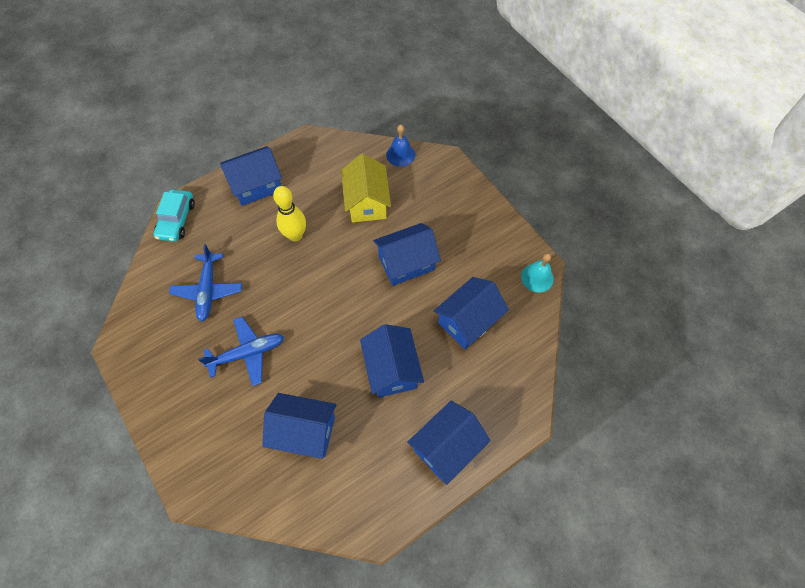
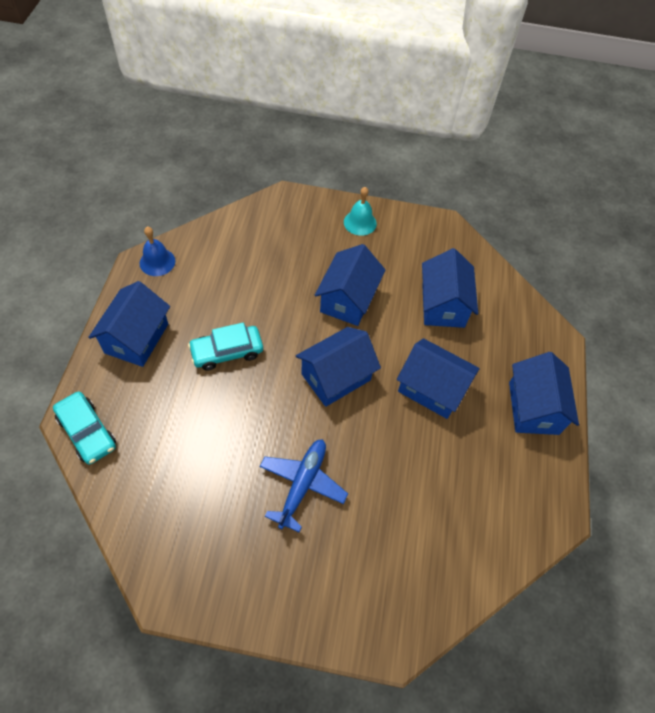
camera: 50 degrees left, 5 degrees down
blue plane [169,244,242,322] -> none
blue house [262,393,336,459] -> blue house moved to [296,327,381,407]
yellow bowling pin [273,186,306,241] -> turquoise car [188,323,263,371]
yellow house [341,154,391,222] -> none
blue bell [386,125,415,167] -> blue bell moved to [140,227,175,276]
turquoise bell [521,253,554,293] -> turquoise bell moved to [344,187,377,236]

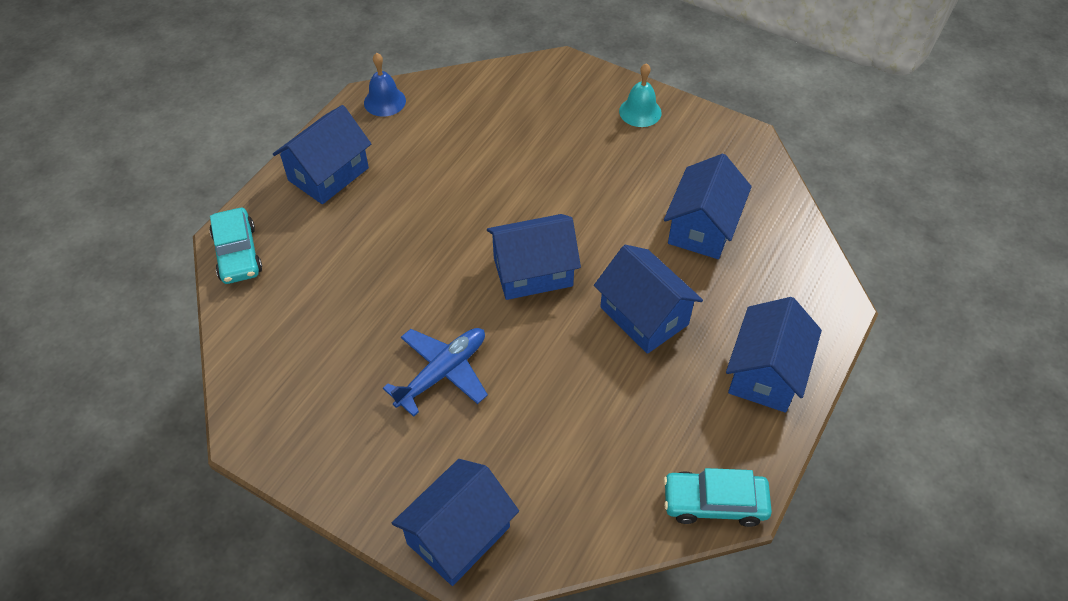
camera: 25 degrees right, 5 degrees down
turquoise car [188,323,263,371] -> turquoise car moved to [663,468,772,527]
blue house [315,244,385,326] -> blue house moved to [392,459,519,586]

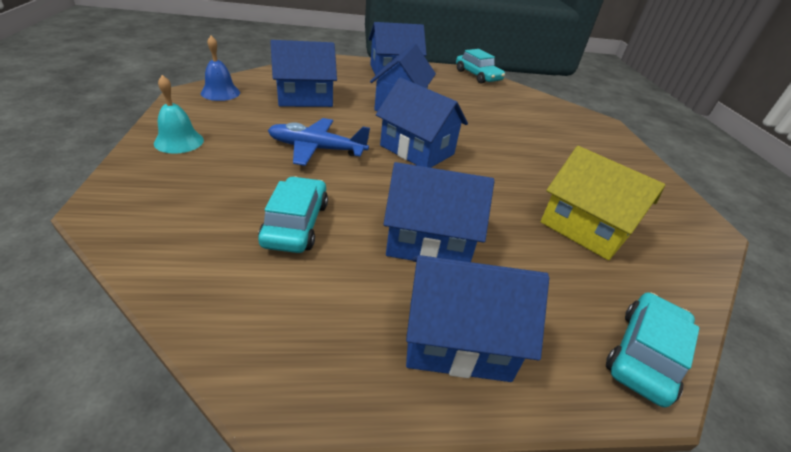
camera: 130 degrees left, 15 degrees down
blue bell [364,53,406,117] -> blue bell moved to [201,36,240,101]
blue plane [383,328,488,417] -> blue plane moved to [268,118,370,166]
blue house [392,459,519,586] -> blue house moved to [383,162,494,262]
none -> turquoise car [258,176,328,253]
none -> yellow house [540,146,665,260]

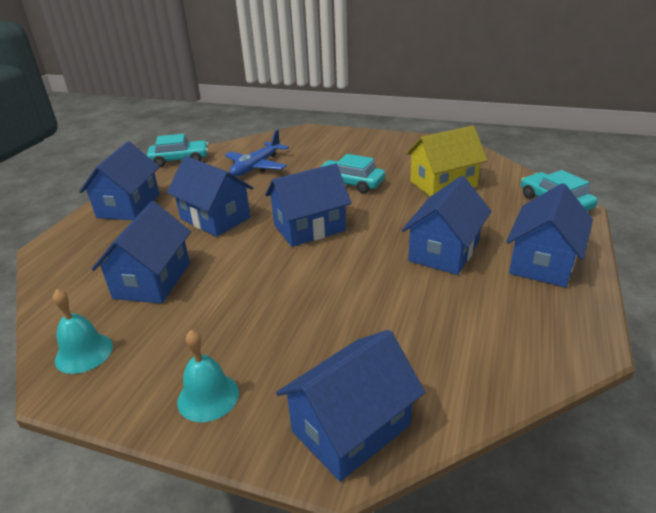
camera: 60 degrees left, 5 degrees down
blue bell [201,36,240,101] -> turquoise bell [53,289,113,374]
turquoise car [258,176,328,253] -> turquoise car moved to [320,154,385,193]
blue plane [268,118,370,166] -> blue plane moved to [225,130,289,177]
none -> blue house [276,330,425,482]

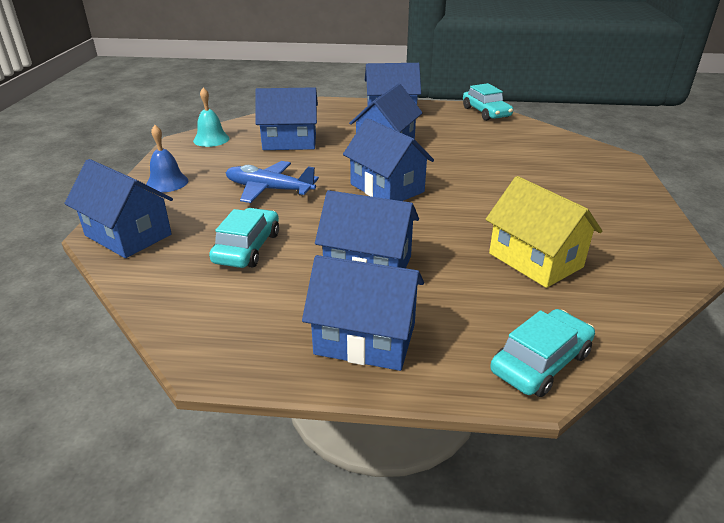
camera: 75 degrees right, 0 degrees up
turquoise bell [177,330,239,422] -> blue bell [146,125,188,192]
blue plane [225,130,289,177] -> blue plane moved to [226,161,319,203]
turquoise car [320,154,385,193] -> turquoise car moved to [209,208,279,268]

